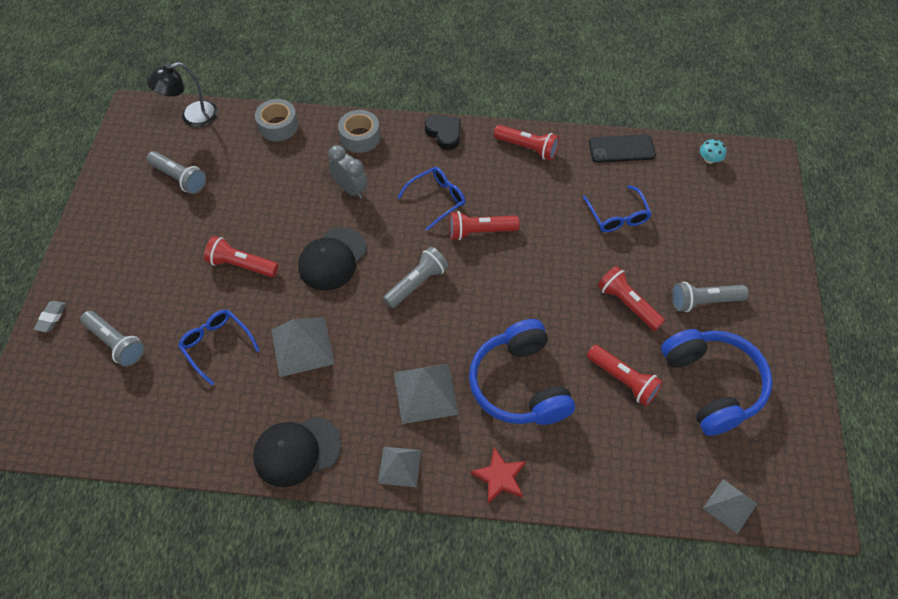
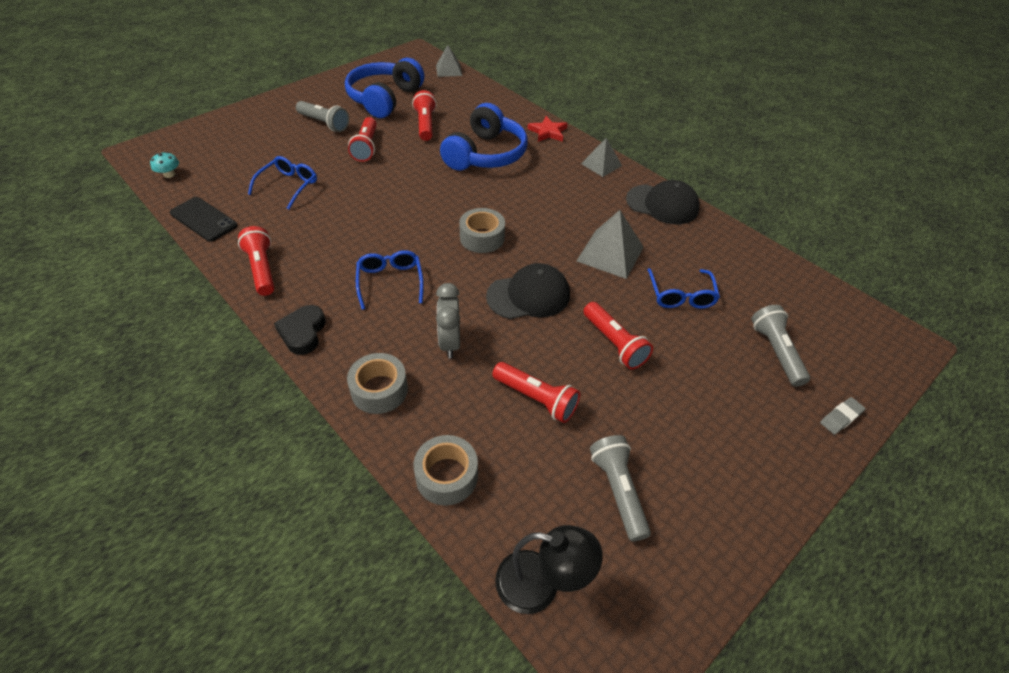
camera: 140 degrees left, 10 degrees down
grey flashlight [383,247,448,308] -> grey tape [459,208,505,253]
grey pyramid [394,364,459,424] -> none
blue glasses [397,167,465,231] -> blue glasses turned 75 degrees clockwise [356,250,424,310]
red flashlight [449,211,519,240] -> red flashlight moved to [492,362,580,423]

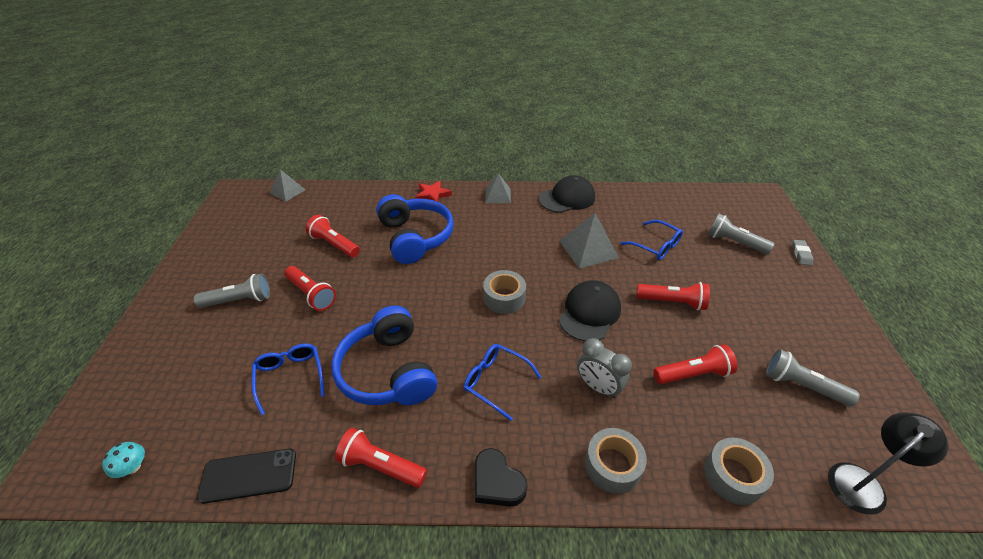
camera: 45 degrees left, 5 degrees down
blue headphones [345,58,424,118] -> blue headphones moved to [331,306,437,405]

